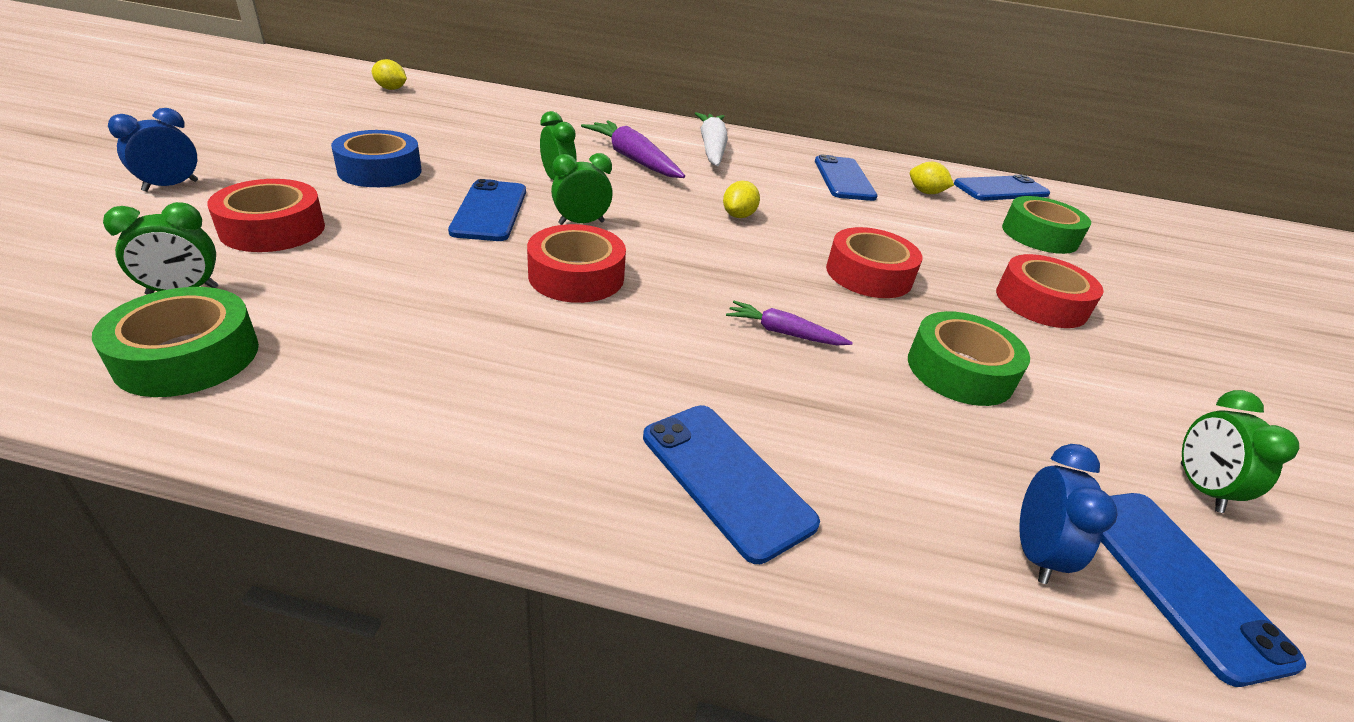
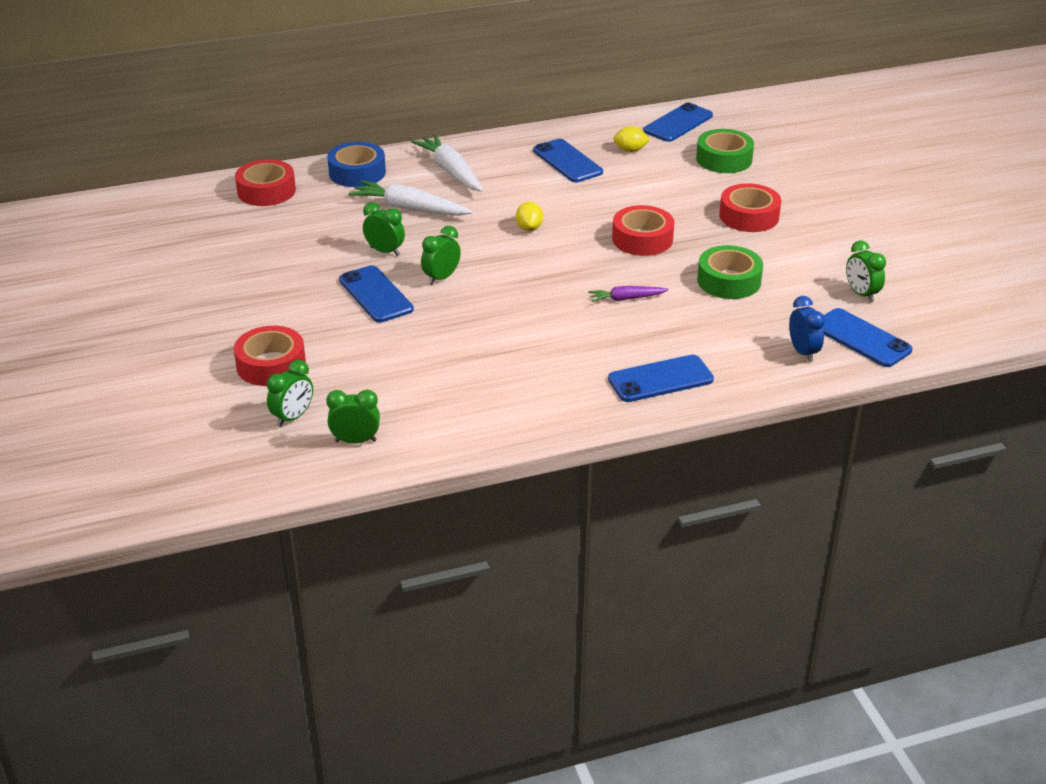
camera: 25 degrees left, 0 degrees up
green tape [92,287,259,397] -> green clock [326,390,380,443]
blue clock [108,108,198,192] -> none
blue tape [331,130,422,187] -> blue tape moved to [327,142,386,187]
yellow lemon [372,59,407,90] -> none
red tape [527,224,626,303] -> red tape moved to [235,159,296,206]
purple carrot [581,121,685,178] -> white carrot [348,180,473,216]
blue phone [643,405,820,564] -> blue phone turned 45 degrees counterclockwise [608,355,714,402]

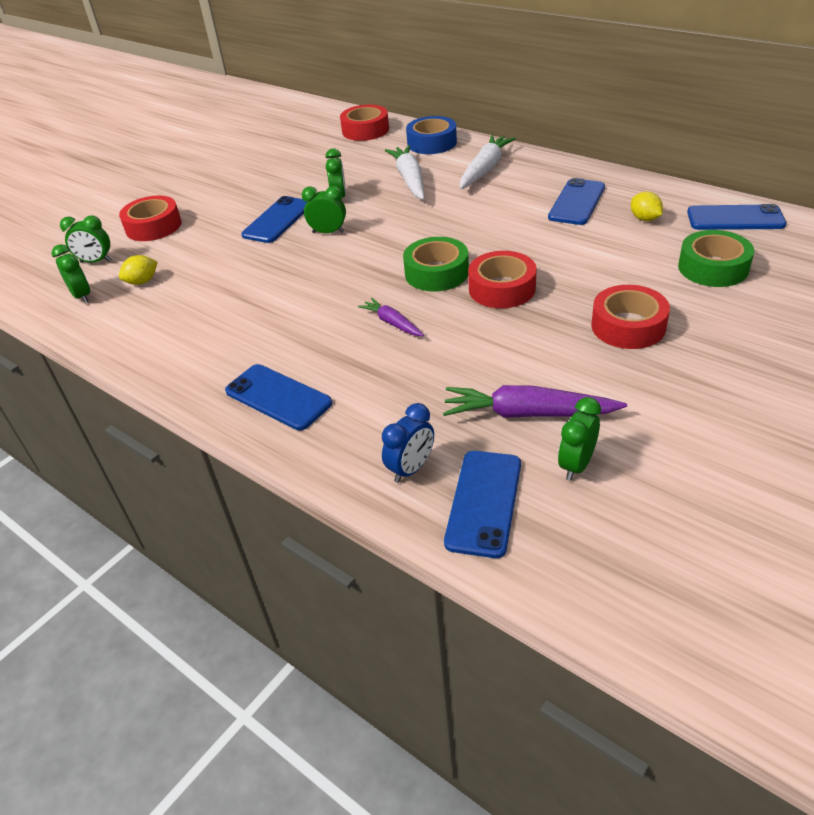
camera: 60 degrees right, 5 degrees up
yellow lemon [516,202,543,231] -> yellow lemon moved to [119,255,158,285]
green tape [697,245,763,299] -> green tape moved to [403,237,469,291]
none -> purple carrot [443,385,627,418]

